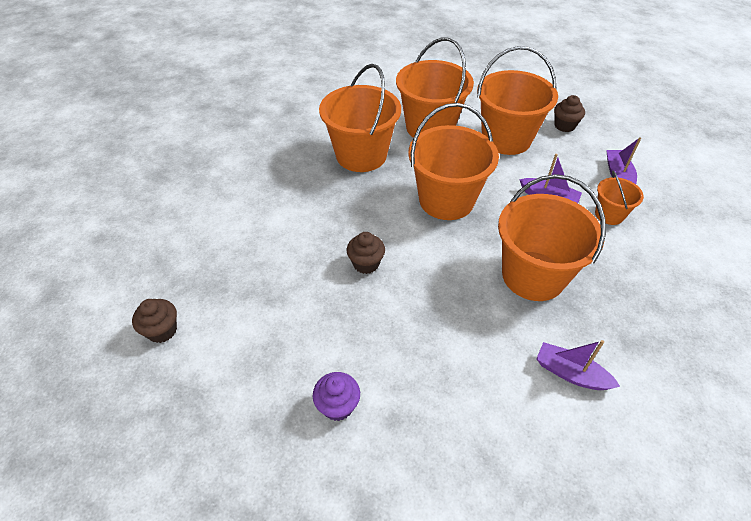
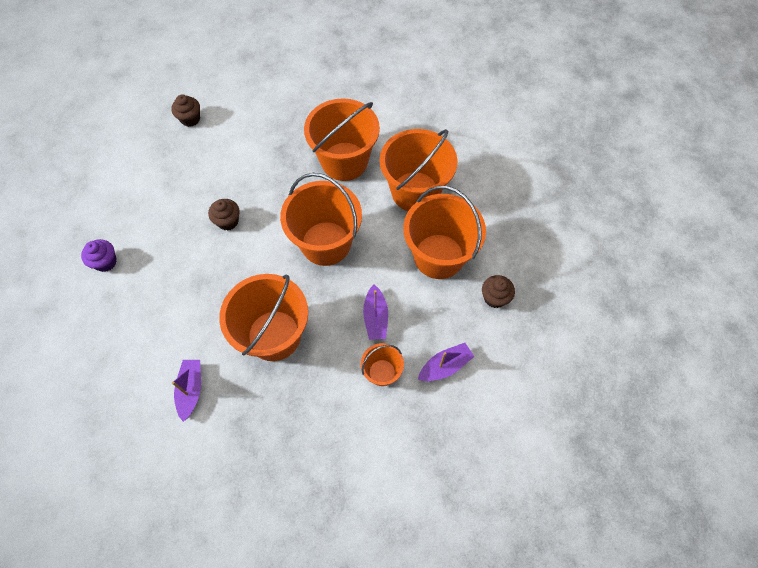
camera: 60 degrees right, 15 degrees up
brown cupcake [132,299,177,343] -> brown cupcake moved to [171,94,200,127]

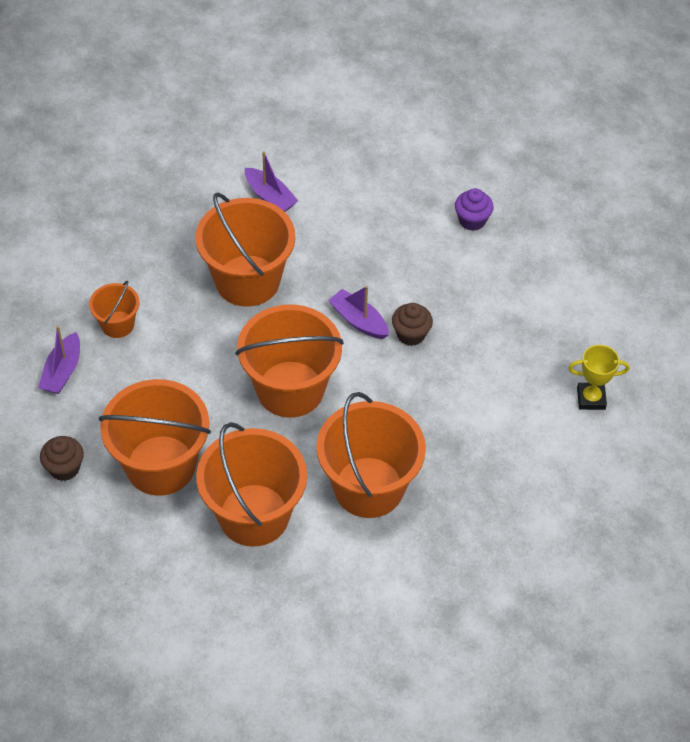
camera: 135 degrees right, 10 degrees down
brown cupcake [171,94,200,127] -> yellow trophy [568,345,629,410]
purple boat [363,285,388,340] -> purple boat moved to [328,286,389,339]

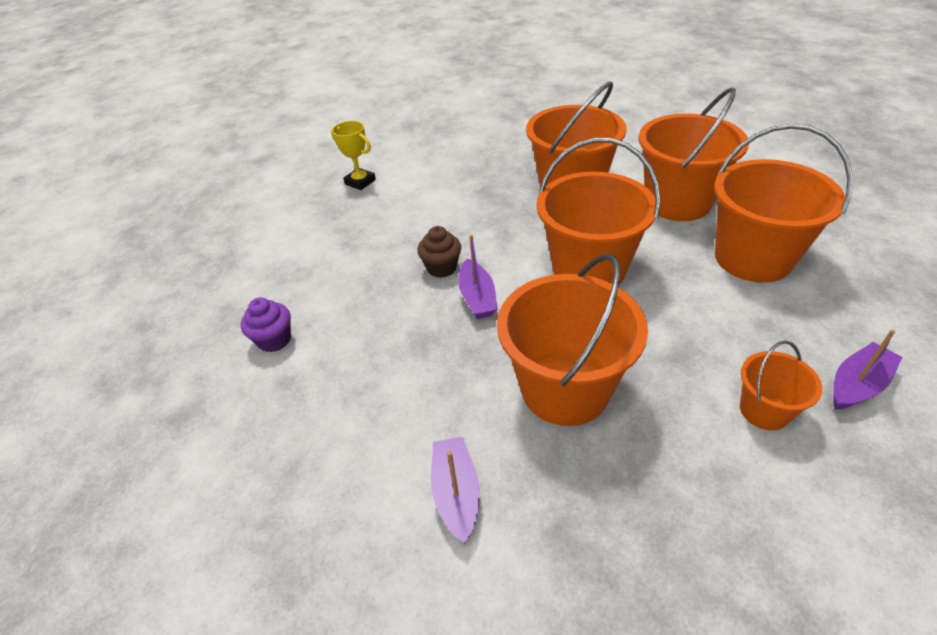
camera: 140 degrees left, 10 degrees down
brown cupcake [40,436,84,481] -> none

